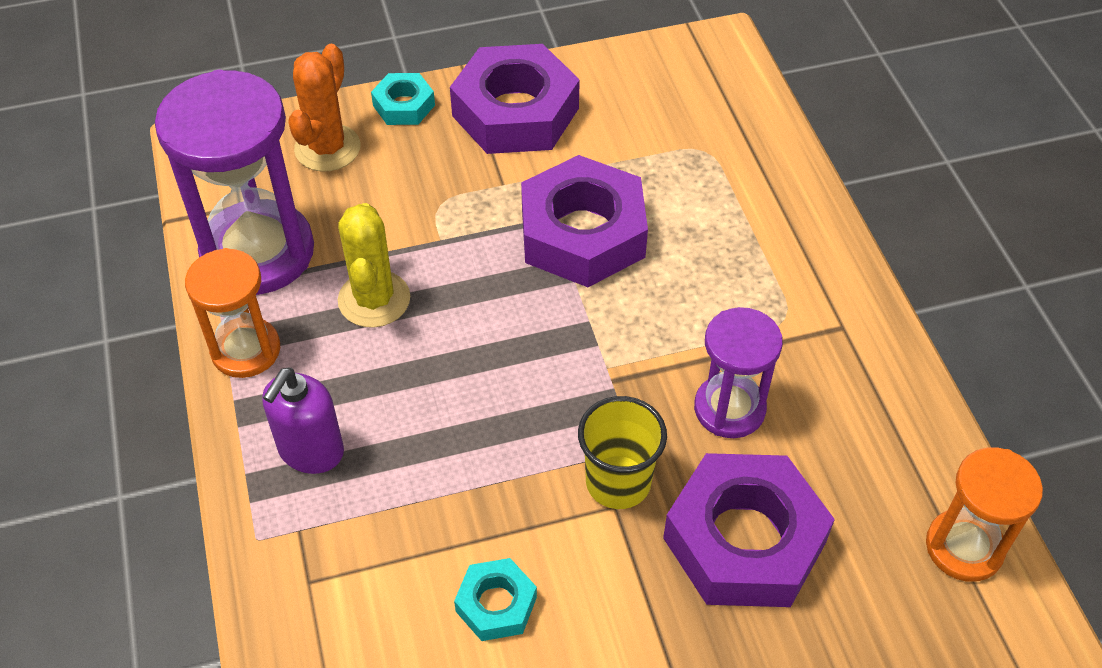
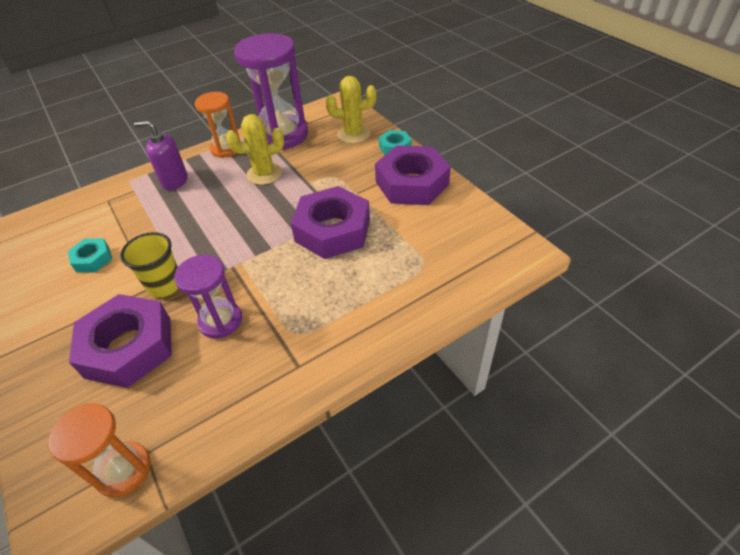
camera: 75 degrees right, 5 degrees down
orange cactus [288,44,361,172] -> yellow cactus [326,76,376,144]

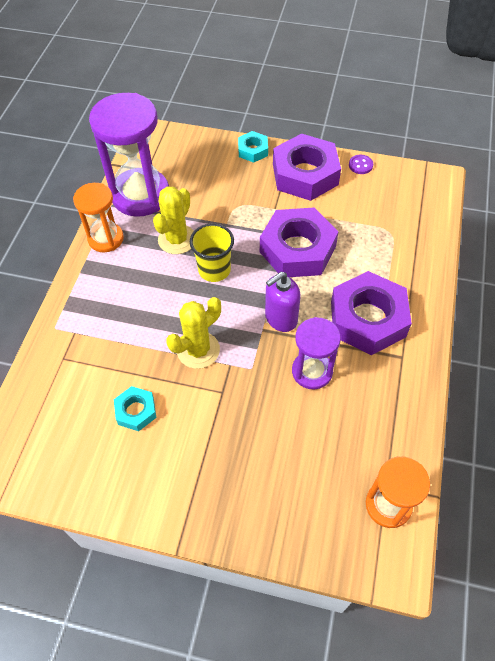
camera: 45 degrees left, 10 degrees up
purple nut [69,294,172,388] -> purple nut moved to [331,271,412,355]
yellow cup [120,232,178,297] -> yellow cup moved to [190,223,234,282]
purple soap dispenser [134,121,188,190] -> purple soap dispenser moved to [265,272,301,332]
yellow cactus [326,76,376,144] -> yellow cactus moved to [166,297,221,369]
none -> purple button [349,155,373,174]

